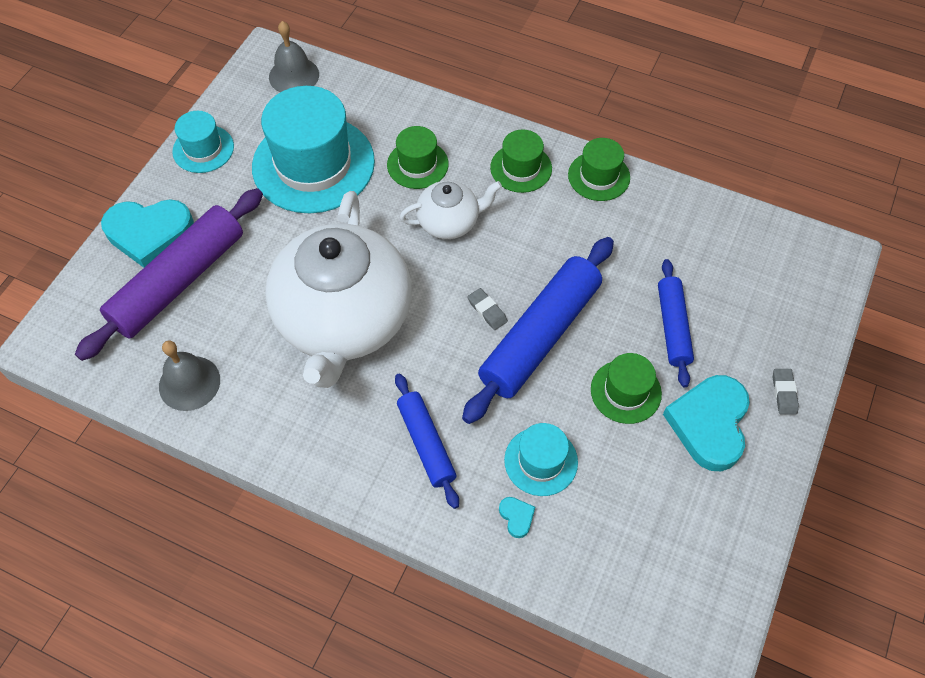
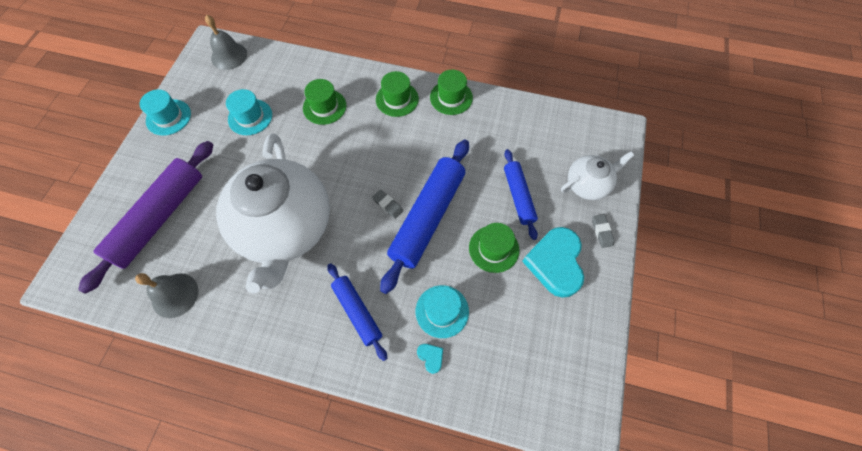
camera: 10 degrees left, 5 degrees up
turquoise heart [101,199,194,268] -> none
turquoise hat [252,86,375,213] -> turquoise hat [226,89,272,135], size x0.50
white teapot [400,181,502,239] -> white teapot moved to [561,151,634,200]

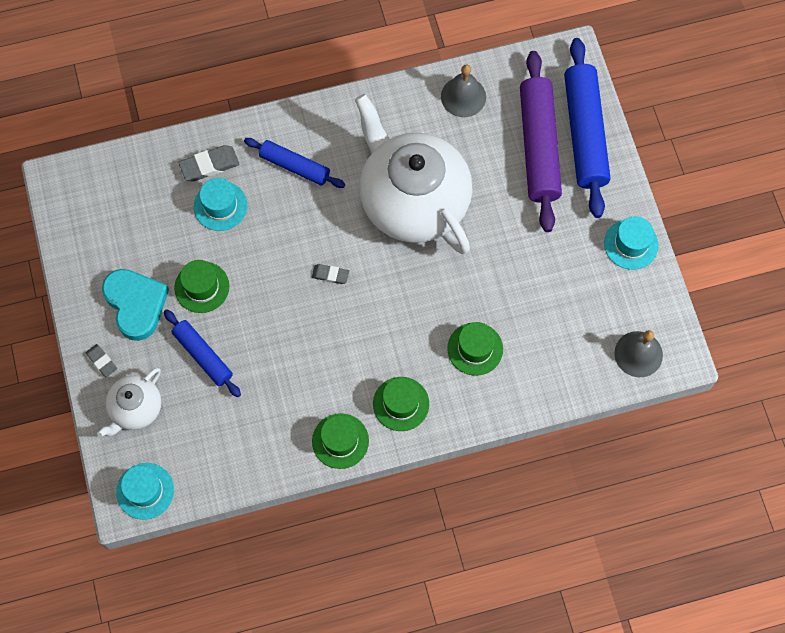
camera: 150 degrees right, 5 degrees up
turquoise hat [226,89,272,135] -> turquoise hat moved to [116,463,174,520]
blue rolling pin [380,140,469,294] -> blue rolling pin moved to [564,38,611,218]
turquoise heart [417,344,443,374] -> grey eraser [179,145,239,182]

